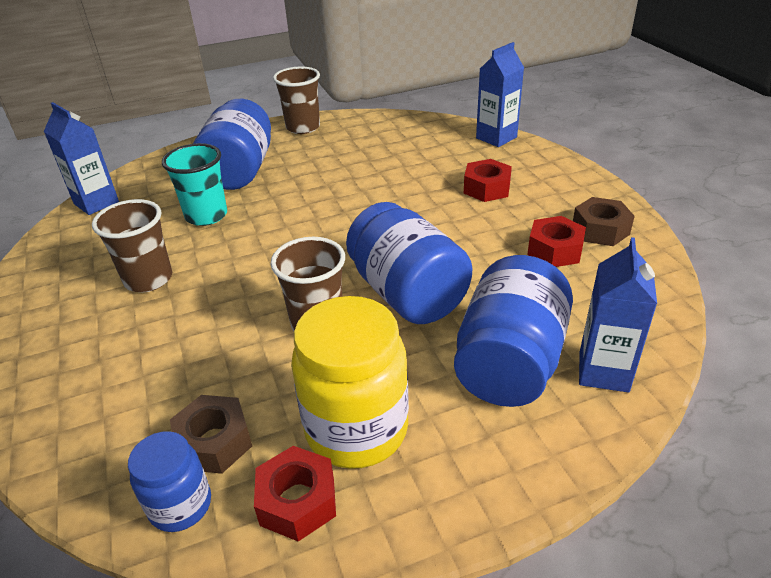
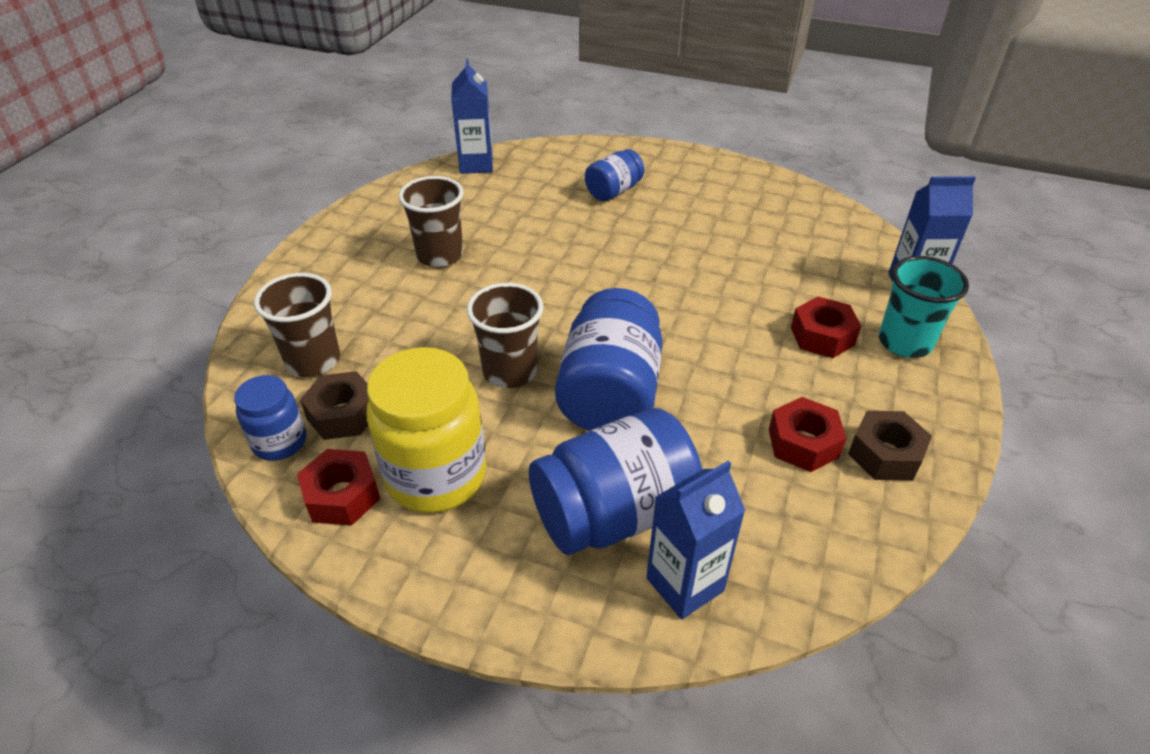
camera: 40 degrees right, 5 degrees up
turquoise cup [162,143,227,226] -> turquoise cup moved to [879,256,969,358]
blue jar [193,99,271,190] -> blue jar [585,149,644,201], size x0.55
brown cup [273,66,320,134] -> brown cup moved to [254,273,340,377]

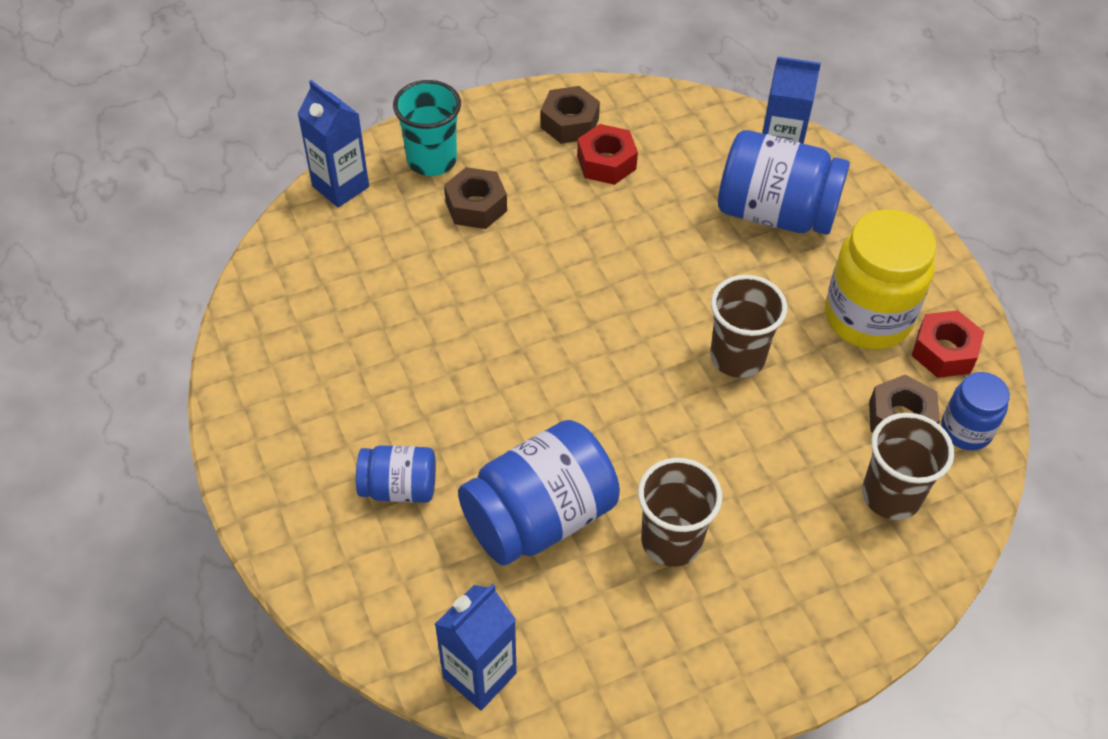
camera: 135 degrees left, 10 degrees up
blue jar [555,288,663,431] -> blue jar moved to [458,420,620,565]
red nut [791,297,861,358] -> brown nut [444,167,507,229]

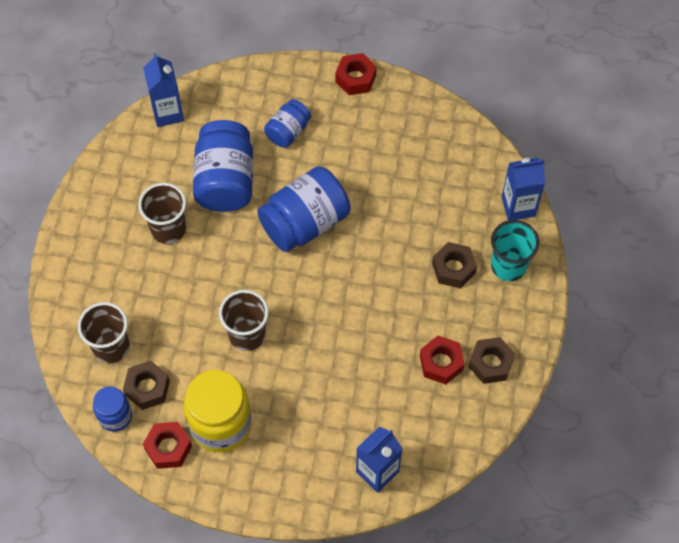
camera: 125 degrees right, 10 degrees up
blue jar [718,130,850,235] -> blue jar moved to [257,166,351,252]
none -> red nut [335,53,377,95]

